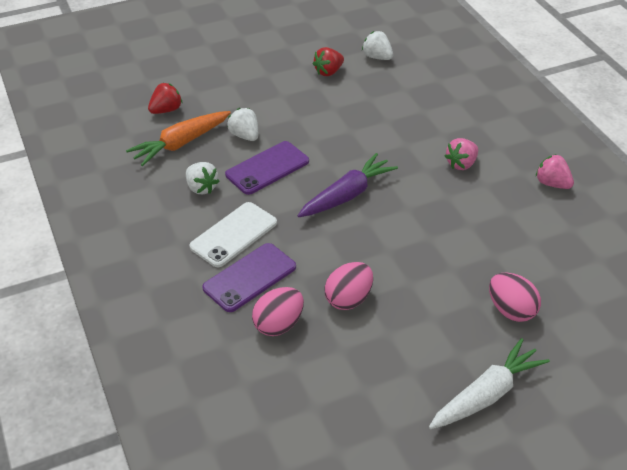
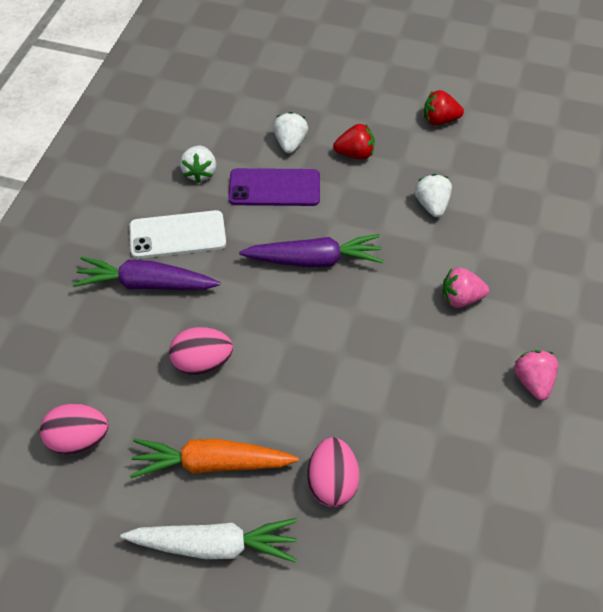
camera: 40 degrees right, 10 degrees up
orange carrot [126,111,231,166] -> orange carrot moved to [129,439,299,478]
red strawberry [148,83,182,114] -> red strawberry moved to [333,124,375,159]
purple phone [202,243,296,312] -> purple carrot [73,257,220,290]
pink egg [252,287,304,336] -> pink egg moved to [40,403,109,455]
white strawberry [362,31,393,60] -> white strawberry moved to [415,174,452,217]

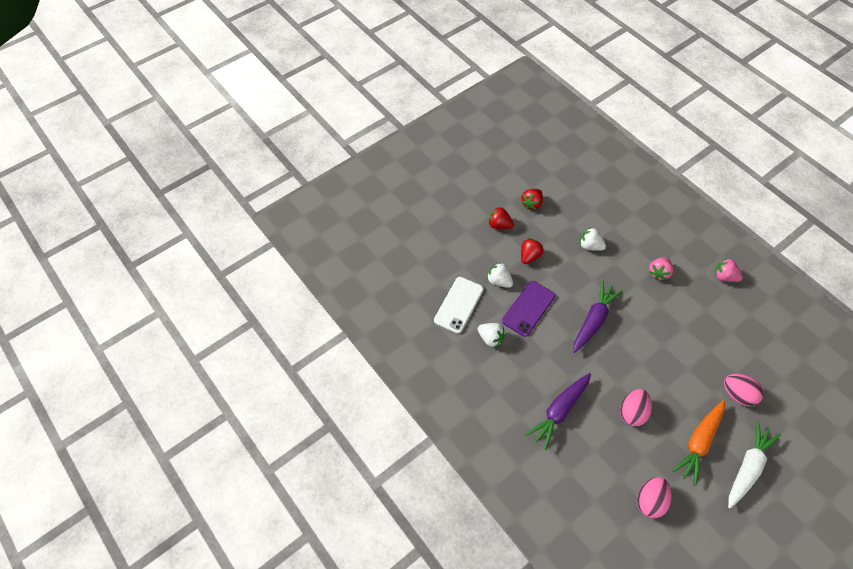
camera: 55 degrees left, 5 degrees up
white phone [129,210,226,259] -> white phone moved to [434,277,483,334]
none -> red strawberry [488,206,514,229]

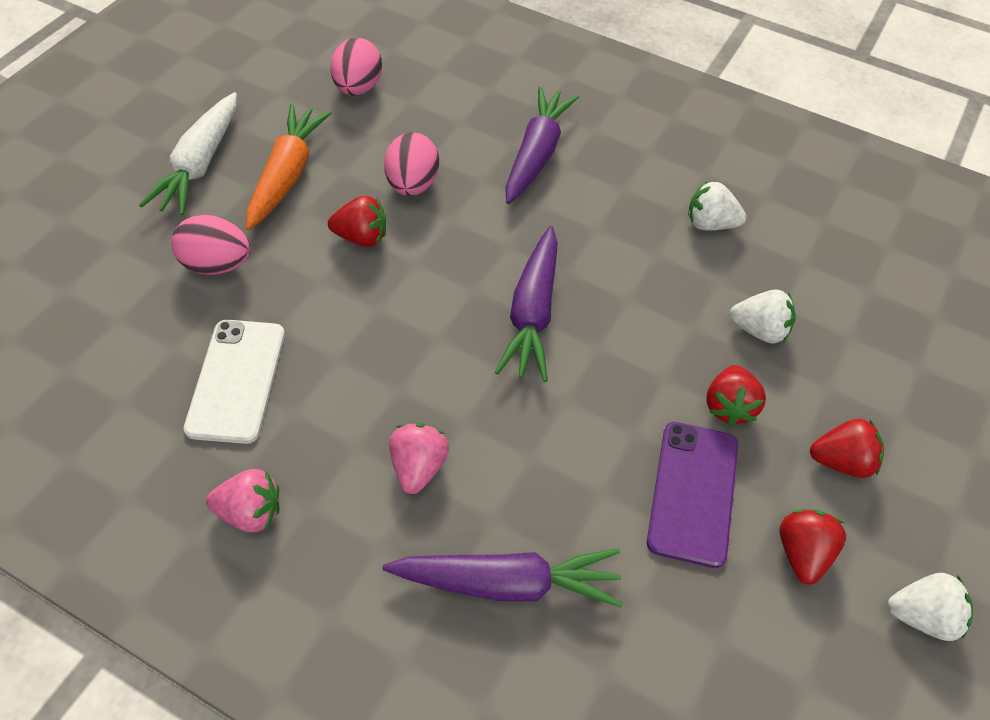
camera: 155 degrees right, 5 degrees down
white phone [434,277,483,334] -> white phone moved to [184,320,285,444]
purple phone [502,281,555,337] -> purple phone moved to [647,422,738,568]
white strawberry [580,228,606,251] -> white strawberry moved to [888,573,973,641]
none -> red strawberry [328,196,386,247]
none -> purple carrot [382,549,623,608]

